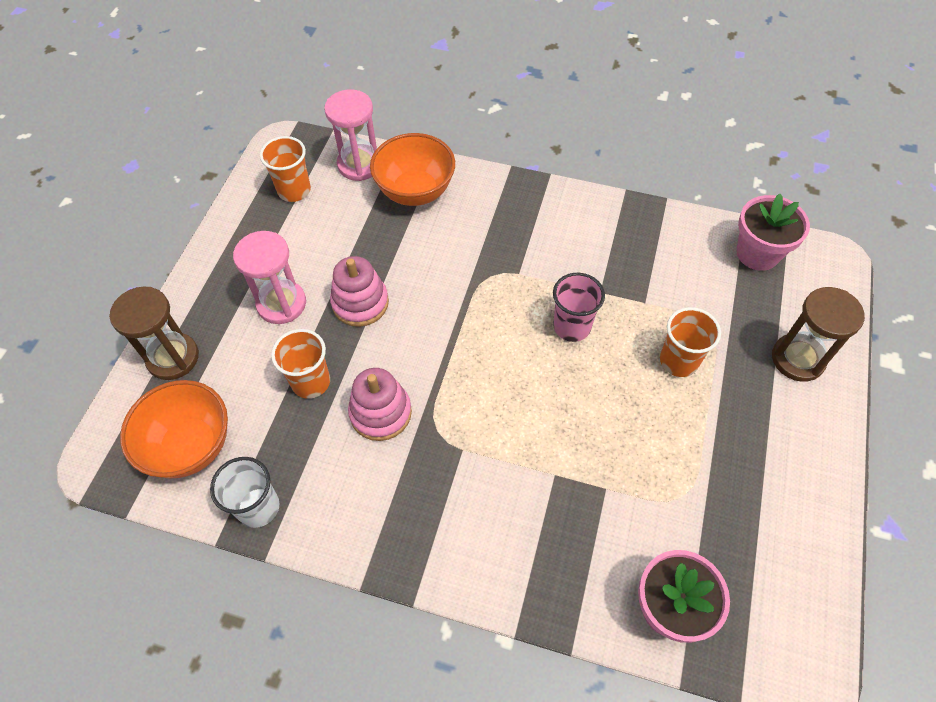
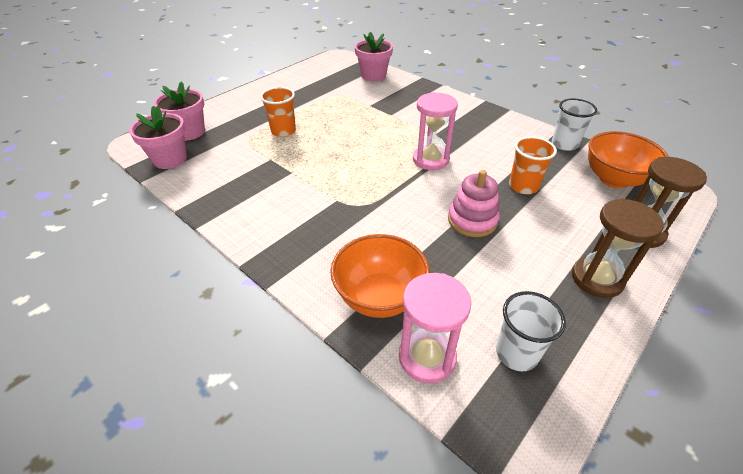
camera: 155 degrees left, 15 degrees down
pink hourglass [233,231,306,324] -> pink hourglass moved to [413,92,458,170]
orange cup [260,136,311,202] -> white cup [496,291,566,371]
pink stacking toy [348,368,412,441] -> none
pink cup [553,273,605,342] -> none
brown hourglass [772,287,865,382] -> brown hourglass moved to [572,198,664,298]
none -> pink flower pot [154,81,205,140]

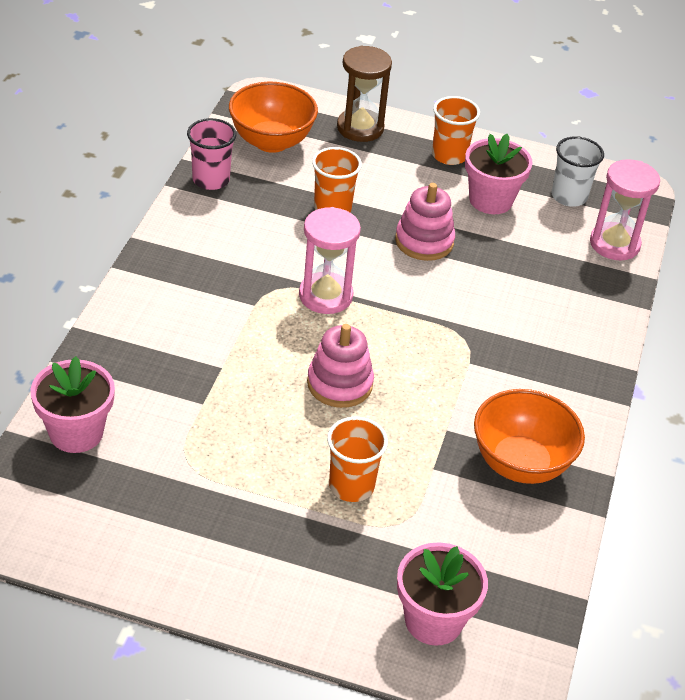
camera: 120 degrees left, 0 degrees up
pink flower pot [129,106,187,169] -> pink flower pot moved to [465,134,533,214]
orange bowl [330,234,430,318] -> orange bowl moved to [474,389,585,484]
white cup [552,98,597,151] -> pink cup [187,118,236,190]
brown hourglass [572,198,664,298] -> orange cup [432,96,480,165]
none -> pink stacking toy [307,324,374,408]

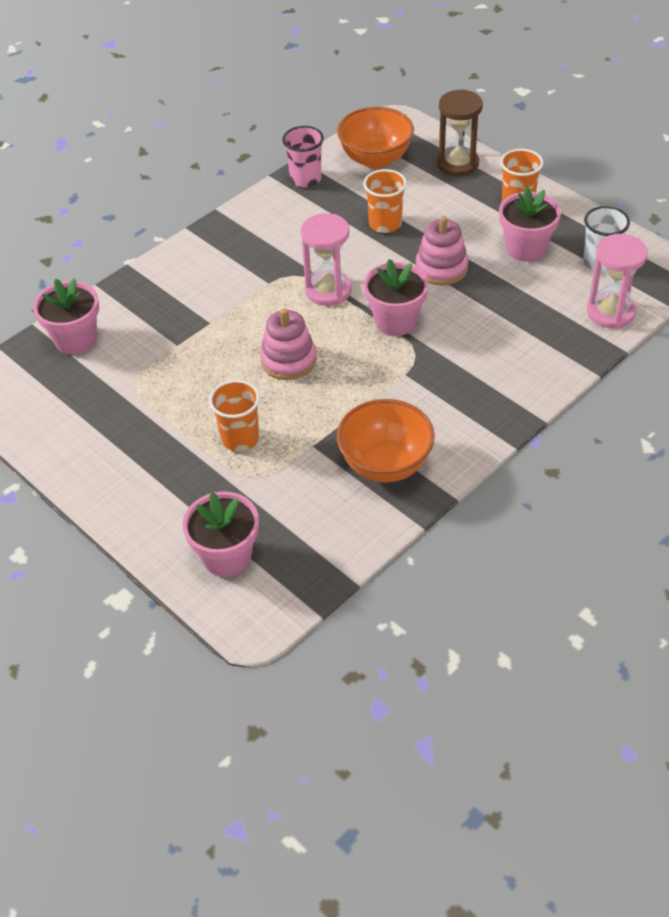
camera: 35 degrees right, 5 degrees up
none -> pink flower pot [364,259,429,336]

